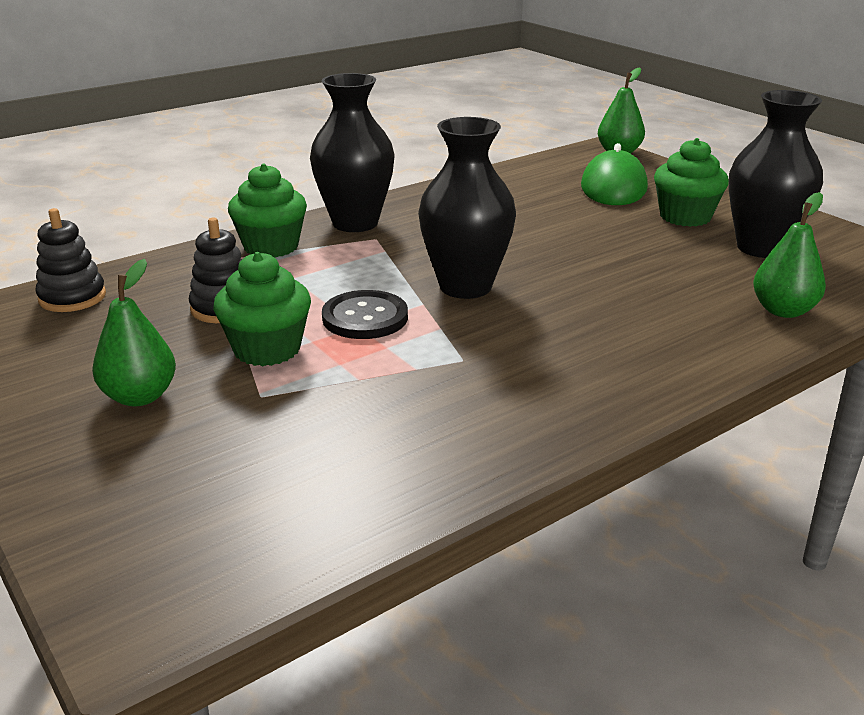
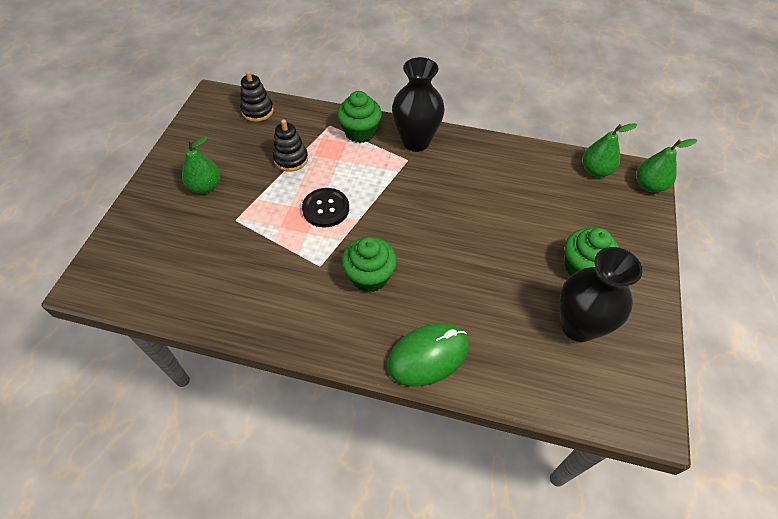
camera: 50 degrees right, 25 degrees up
green cupcake [213,252,311,366] -> green cupcake moved to [342,237,397,292]
black vase [418,117,516,299] -> none
green mouse [581,143,648,205] -> green mouse moved to [387,323,469,387]
green pear [753,192,826,318] -> green pear moved to [582,123,637,177]

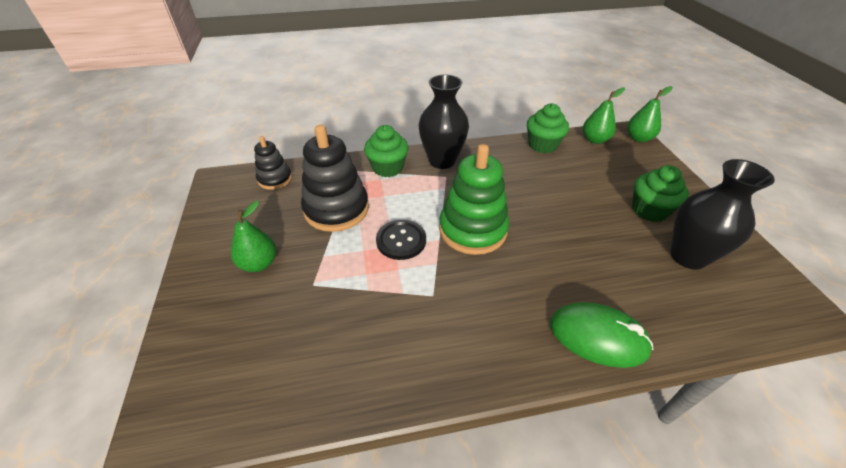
camera: 25 degrees left, 10 degrees down
black stacking toy [273,119,308,172] -> black stacking toy [301,125,369,232], size x1.78
green cupcake [342,237,397,292] -> green cupcake moved to [527,103,569,153]
green mouse [387,323,469,387] -> green mouse turned 75 degrees clockwise [550,302,653,368]
none -> green stacking toy [439,144,509,255]

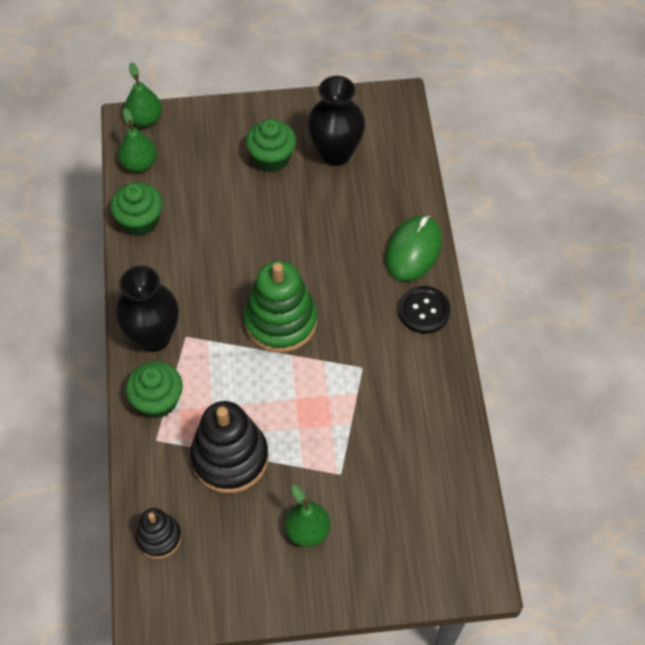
camera: 85 degrees left, 15 degrees up
black button [376,220,426,260] -> black button moved to [398,286,450,334]

